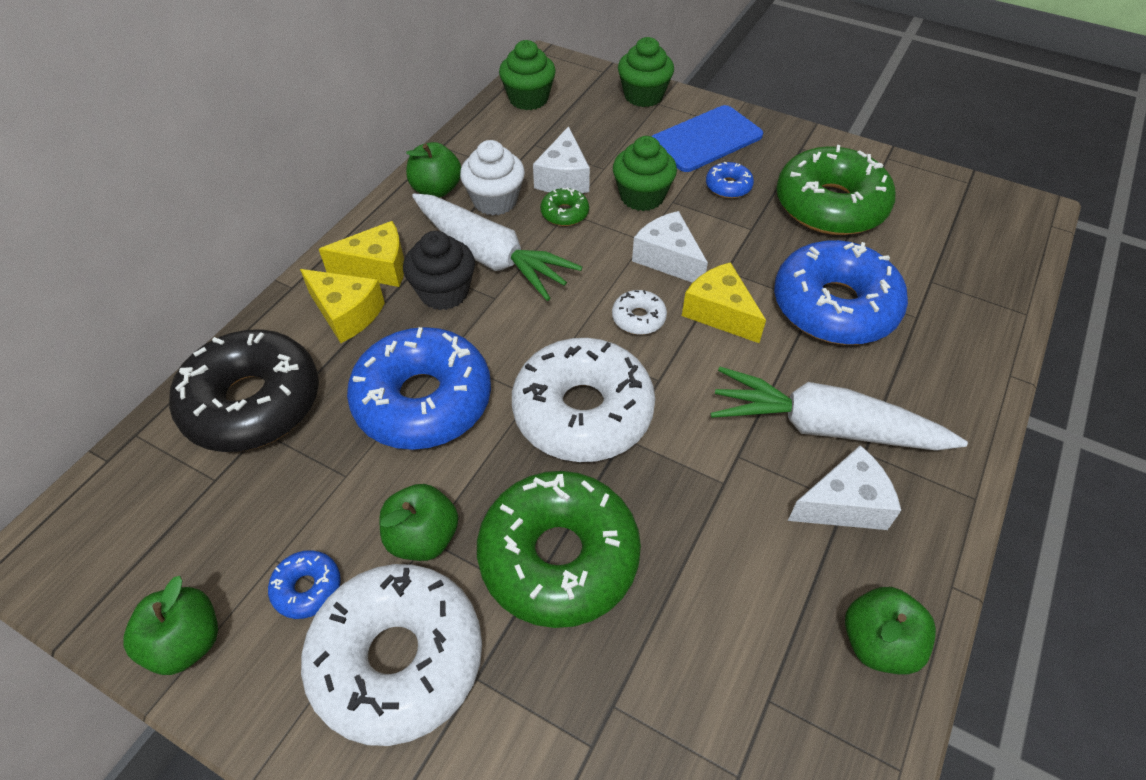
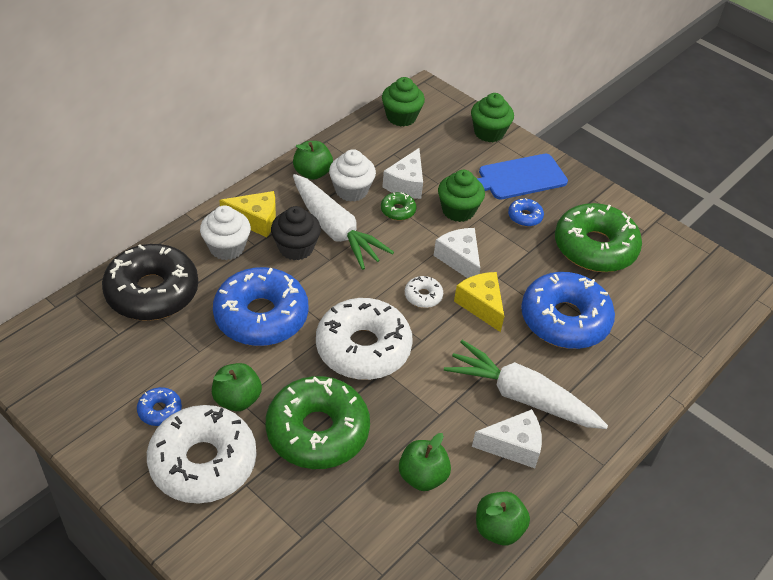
camera: 10 degrees right, 5 degrees down
green apple [123,576,218,675] -> green apple moved to [399,433,451,491]
yellow cheese [300,269,385,343] -> white cupcake [200,205,251,260]

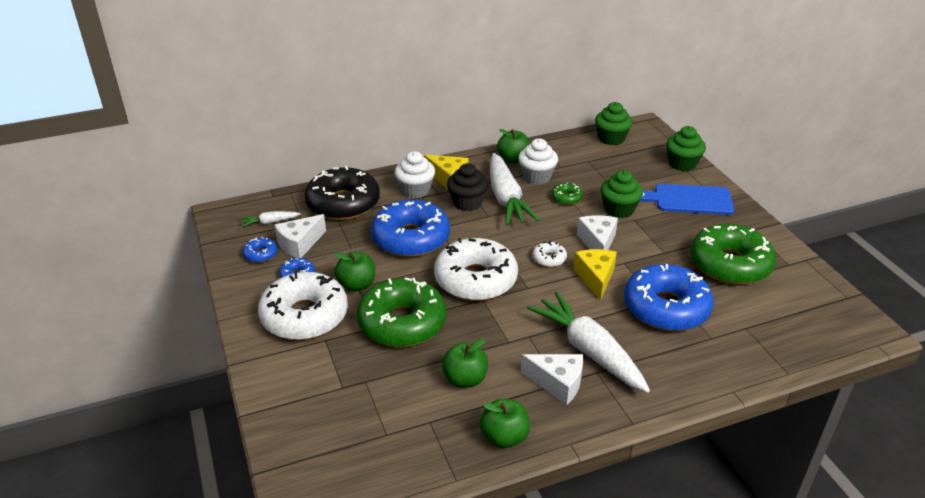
camera: 30 degrees right, 10 degrees down
white cheese [382,148,423,199] -> white cheese moved to [274,214,326,258]
blue donut [508,198,544,227] -> blue donut moved to [243,237,278,263]
none -> white carrot [240,211,300,227]

